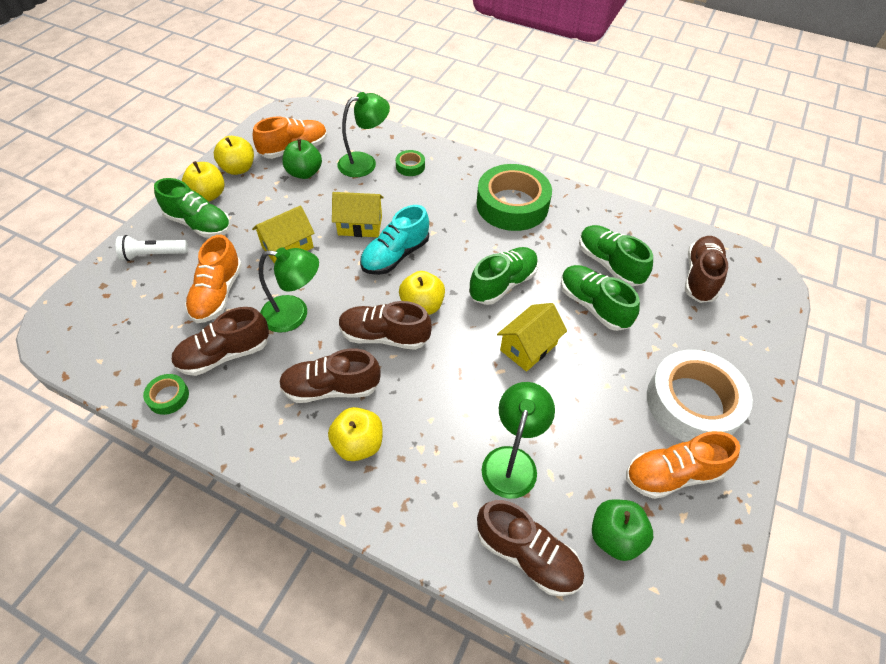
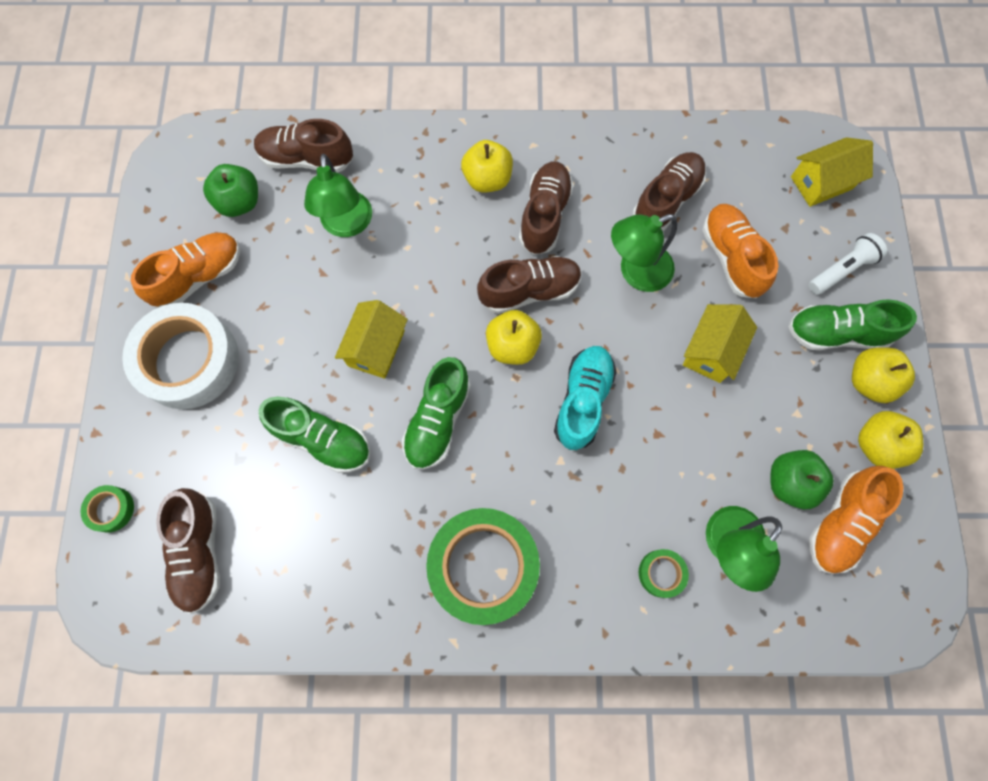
camera: 155 degrees right, 20 degrees up
green tape [143,374,189,415] -> green tape moved to [80,485,134,533]
brown shoe [279,348,381,403] -> brown shoe turned 45 degrees counterclockwise [519,162,574,255]
yellow house [332,192,384,237] -> yellow house moved to [791,137,873,207]
green shoe [579,225,653,286] -> none

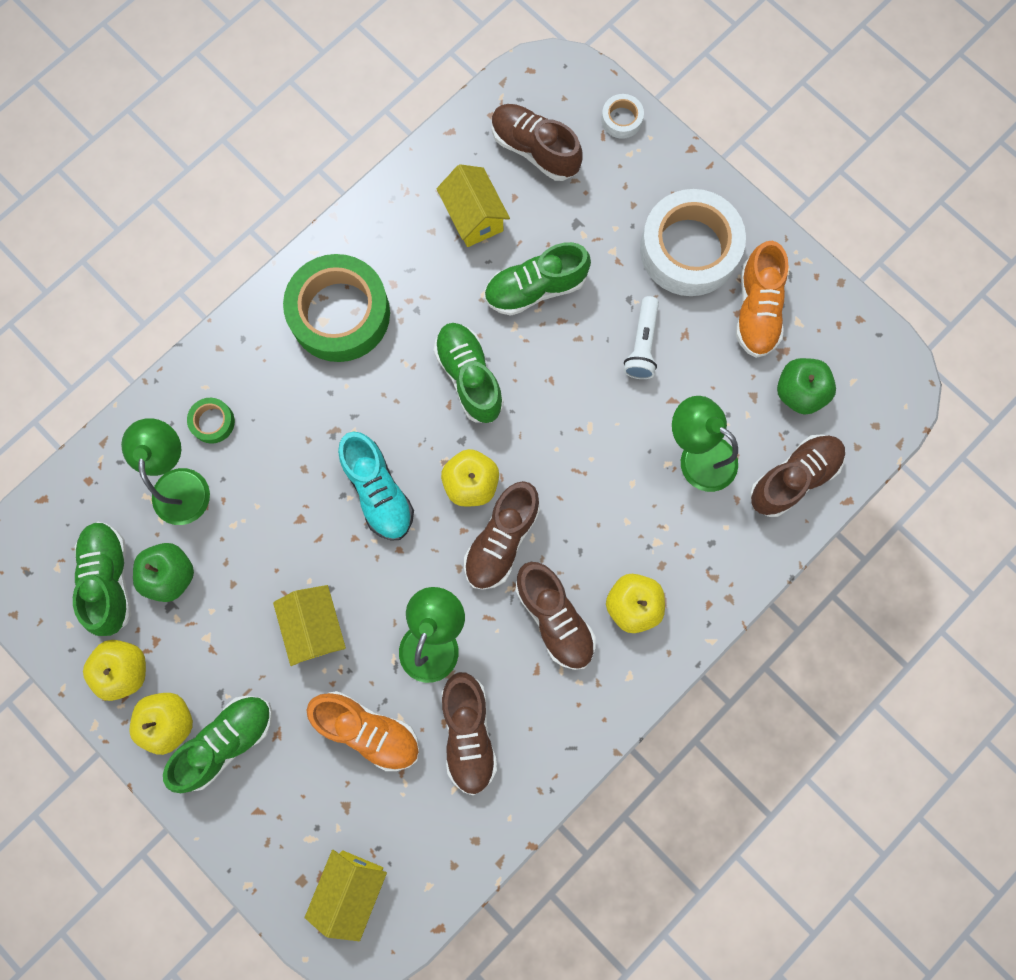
camera: 135 degrees right, 5 degrees up
green tape [80,485,134,533] -> white tape [601,94,644,139]
yellow house [335,300,408,379] -> yellow house moved to [436,164,510,247]
white flashlight [809,233,887,295] -> white flashlight moved to [624,296,659,379]
orange shoe [809,466,903,574] -> green shoe [73,521,131,636]

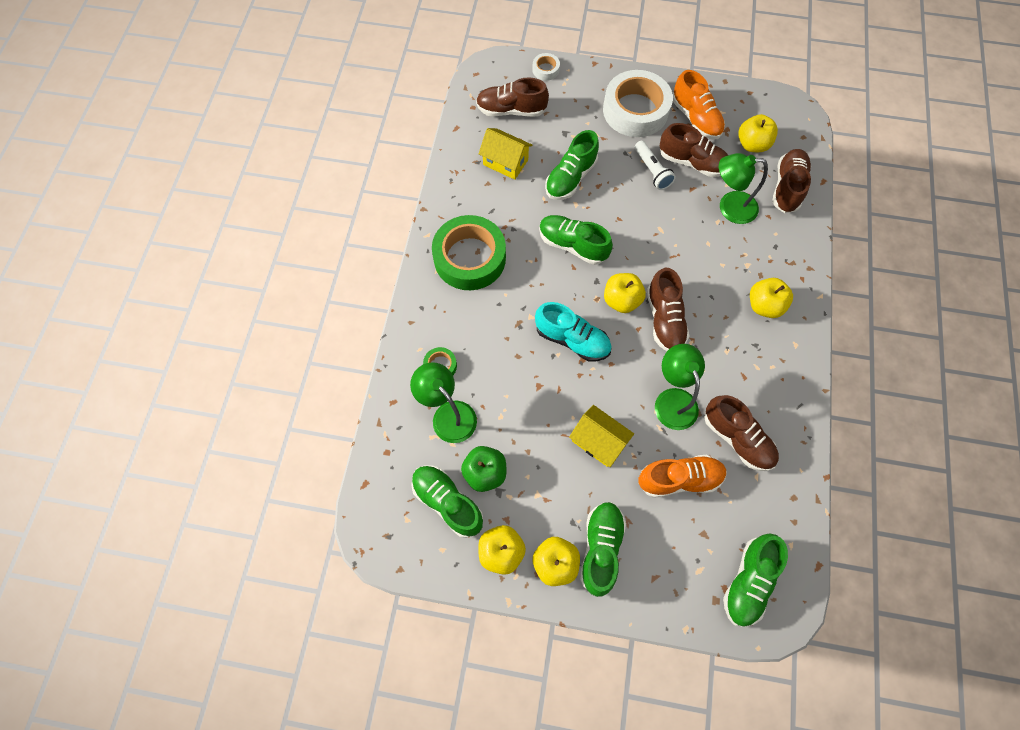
camera: 35 degrees left, 10 degrees down
yellow house [305,850,387,941] -> green shoe [723,533,788,627]
brown shoe [515,562,596,670] -> brown shoe moved to [660,123,728,177]
green apple [777,358,836,415] -> yellow apple [738,114,778,152]

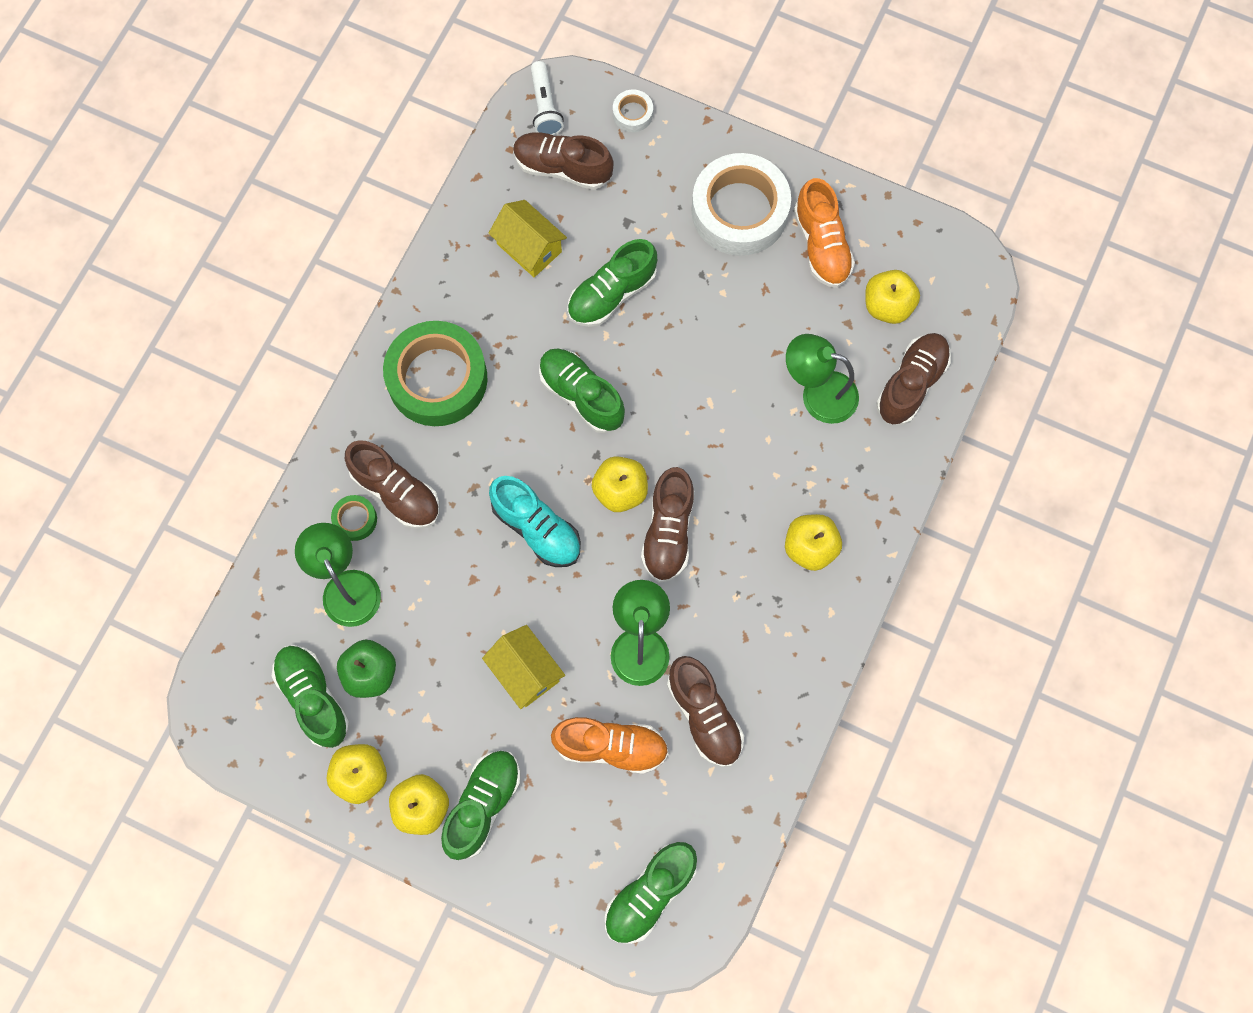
camera: 15 degrees right, 5 degrees up
white flashlight [635,141,676,190] -> white flashlight moved to [531,61,564,135]
brown shoe [660,123,728,177] -> brown shoe moved to [345,440,440,529]

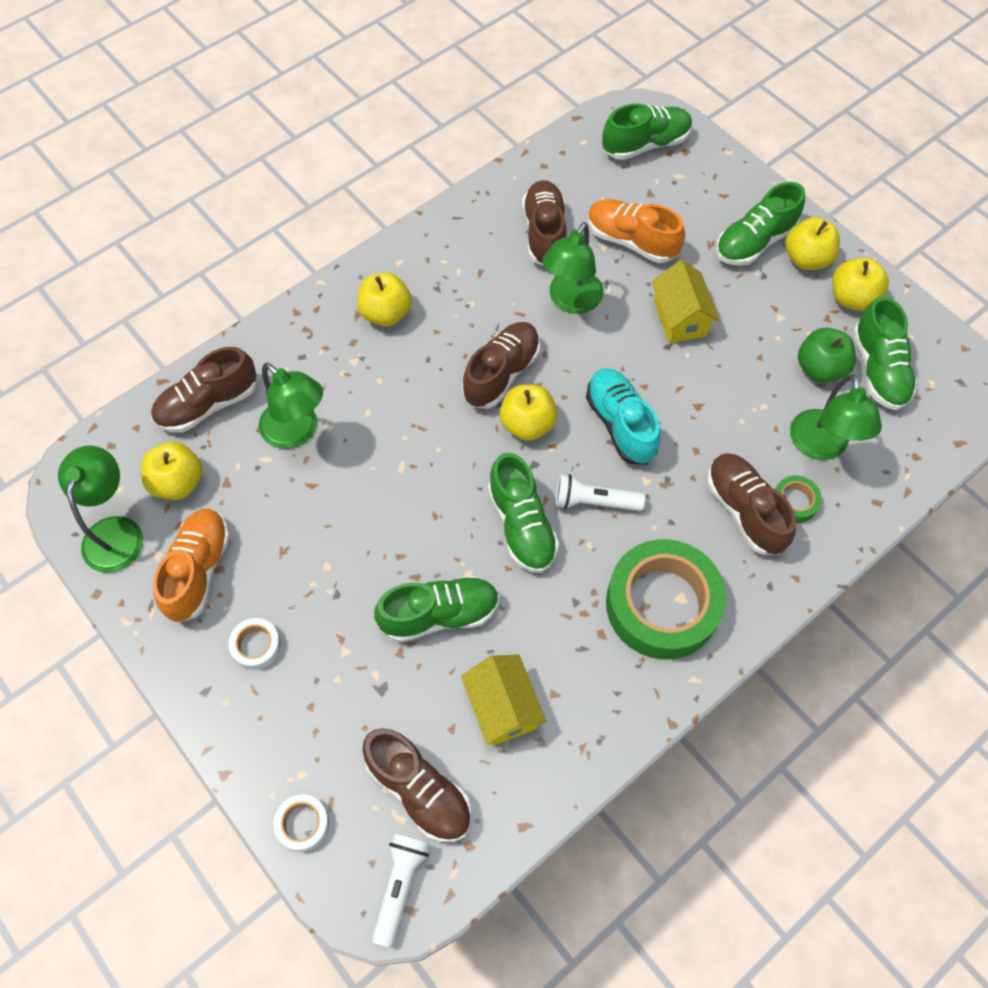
camera: 155 degrees left, 10 degrees down
white tape [692,153,791,256] -> white tape [229,618,281,670], size x0.43
none -> green lamp [58,445,143,573]
none -> white flashlight [555,474,645,511]

